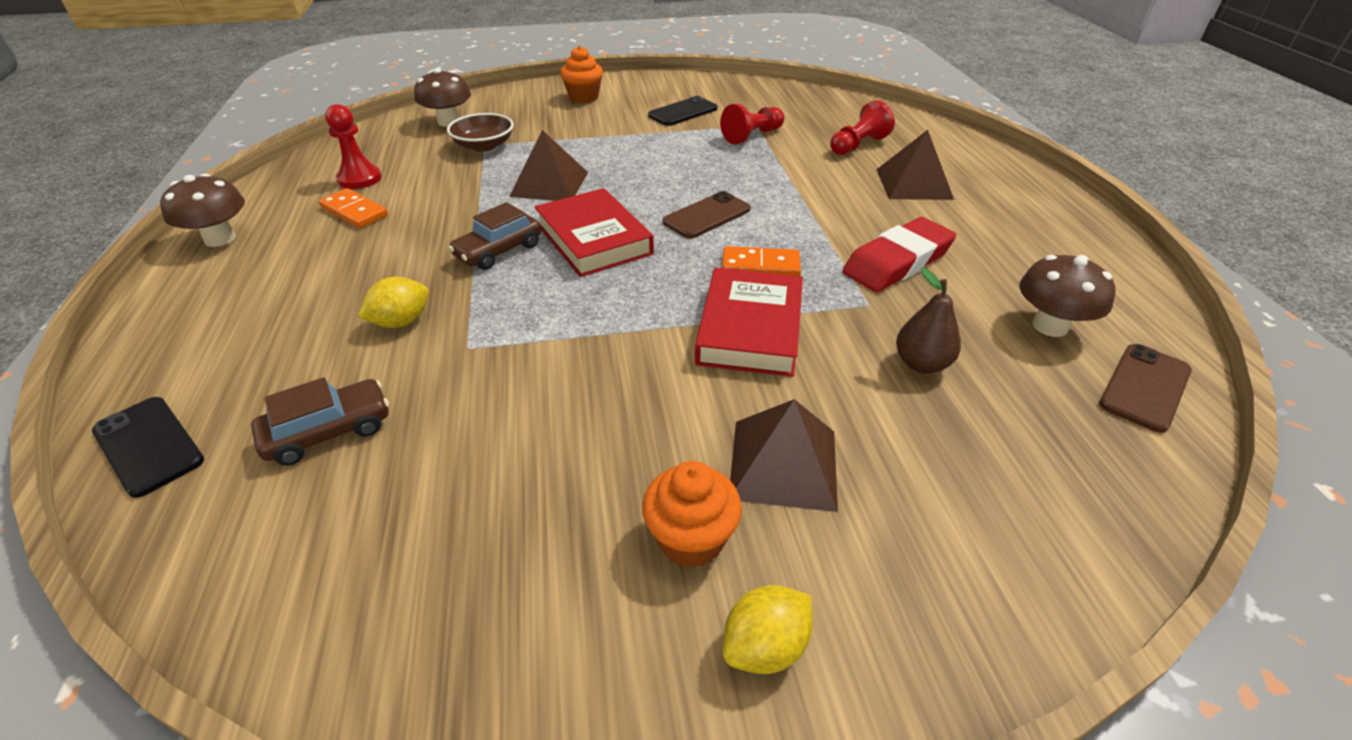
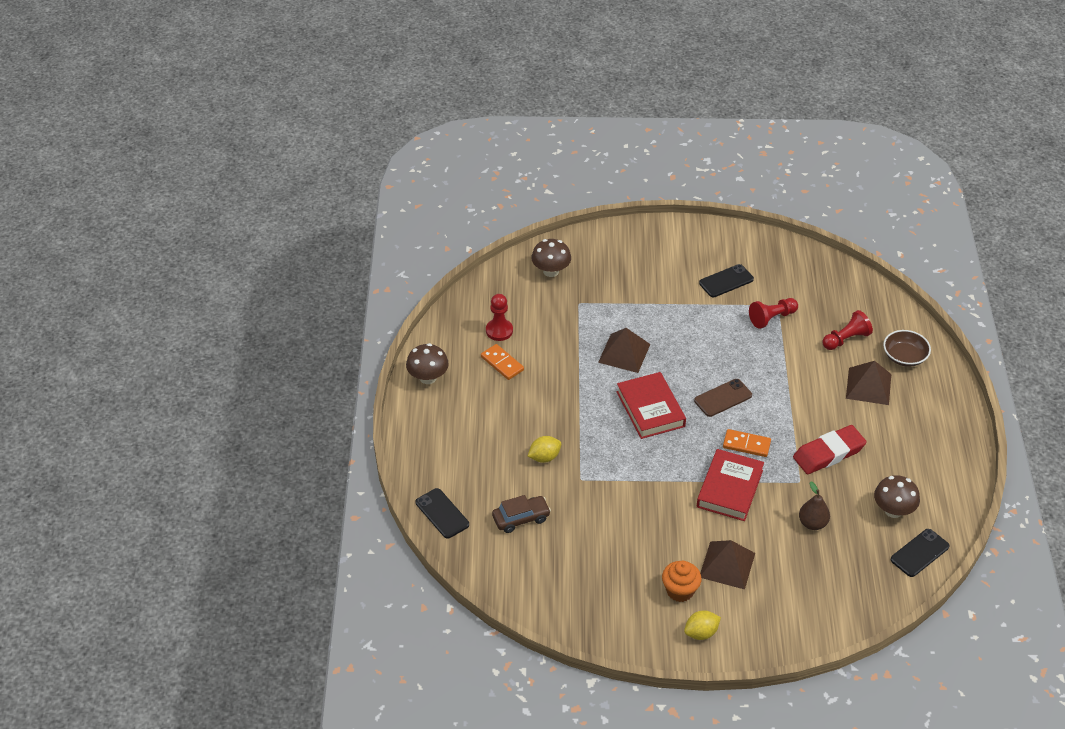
camera: 10 degrees right, 5 degrees up
brown bowl [447,113,514,152] -> brown bowl moved to [883,330,931,367]
brown car [448,202,541,270] -> none
orange cupcake [560,46,603,103] -> none
brown phone [1099,344,1192,433] -> black phone [891,529,950,577]

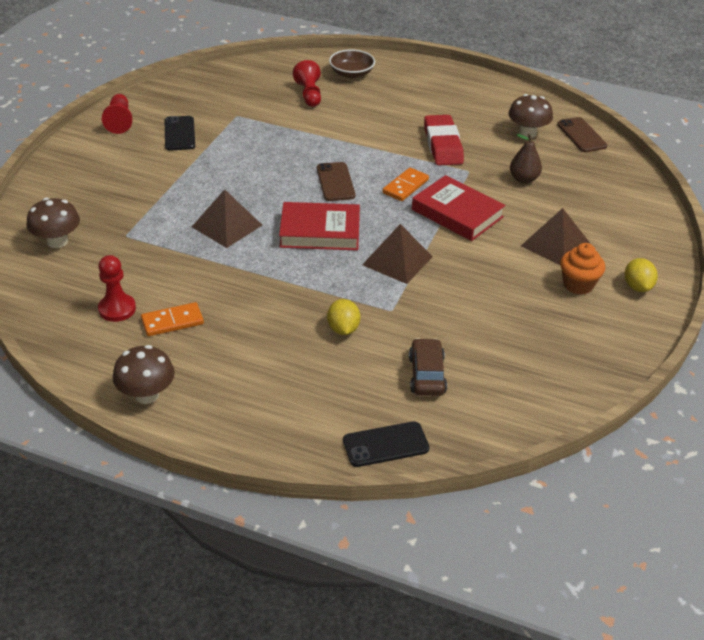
camera: 70 degrees left, 5 degrees down
red pawn [749,298,798,329] -> red pawn moved to [102,94,132,134]
brown pyramid [846,361,891,405] -> brown pyramid moved to [362,224,433,284]
black phone [891,529,950,577] -> brown phone [557,117,607,152]

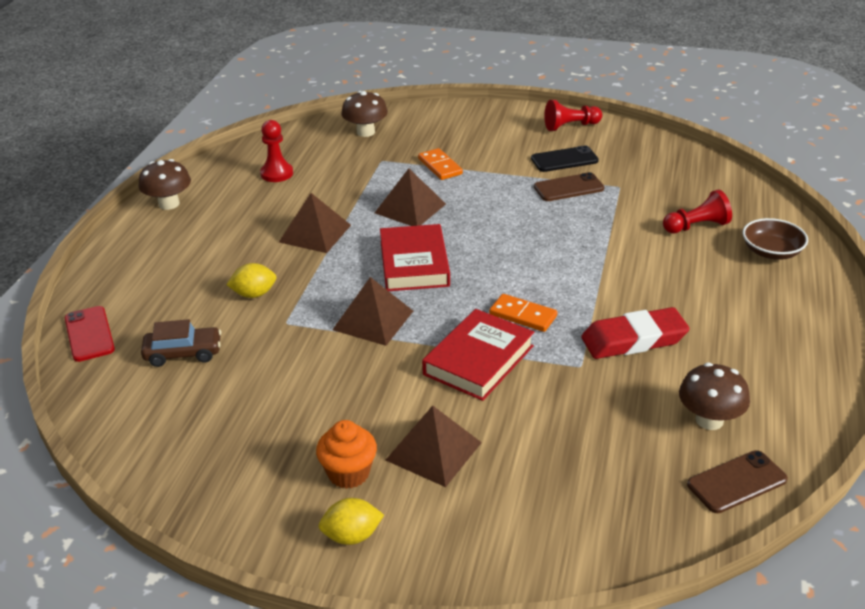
camera: 85 degrees right, 5 degrees down
orange domino [141,302,204,336] -> orange domino moved to [418,148,463,180]
brown phone [317,162,355,201] -> brown phone moved to [534,172,604,201]
black phone [343,421,429,467] -> red phone [65,306,115,362]
brown pear [510,134,542,183] -> none
none -> brown pyramid [279,193,351,253]

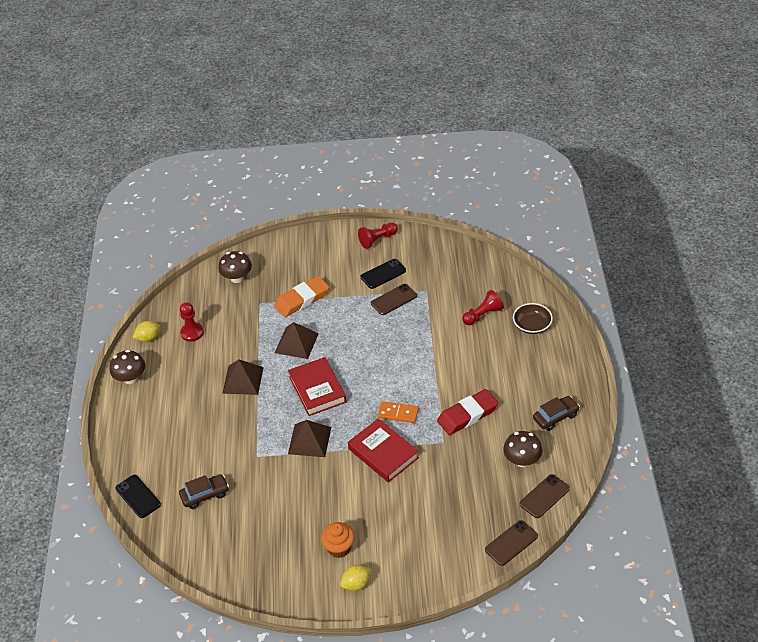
camera: 15 degrees left, 10 degrees up
red phone [65,306,115,362] -> black phone [115,475,161,518]
yellow lemon [226,263,277,298] -> yellow lemon moved to [133,321,160,342]
brown pyramid [386,405,482,487] -> none
orange domino [418,148,463,180] -> orange eraser [274,276,329,317]
red book [422,309,534,401] -> red book turned 60 degrees counterclockwise [348,418,419,483]
none -> brown phone [485,520,538,566]
none -> brown car [533,396,580,431]

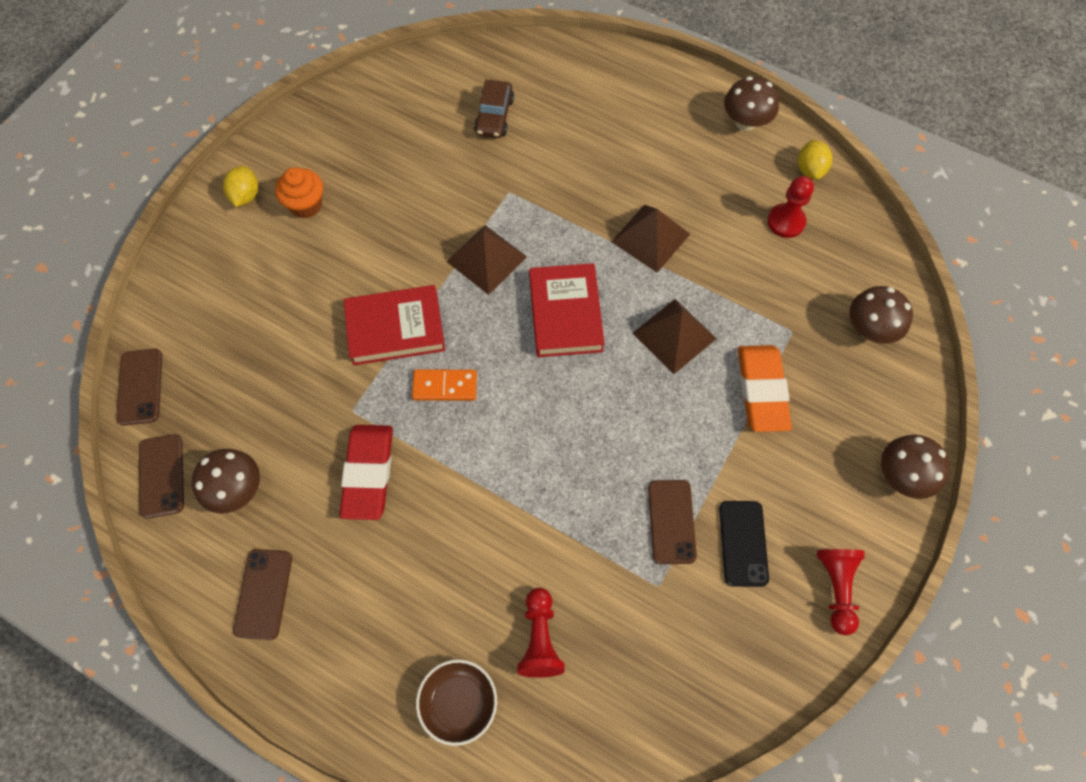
camera: 120 degrees right, 20 degrees up
black phone [115,475,161,518] -> none
red book [288,357,347,416] -> red book turned 75 degrees clockwise [529,263,605,357]
orange domino [378,402,419,423] -> orange domino turned 45 degrees clockwise [412,369,477,401]
brown car [533,396,580,431] -> brown phone [233,549,292,640]
none -> brown mushroom [881,435,950,499]

